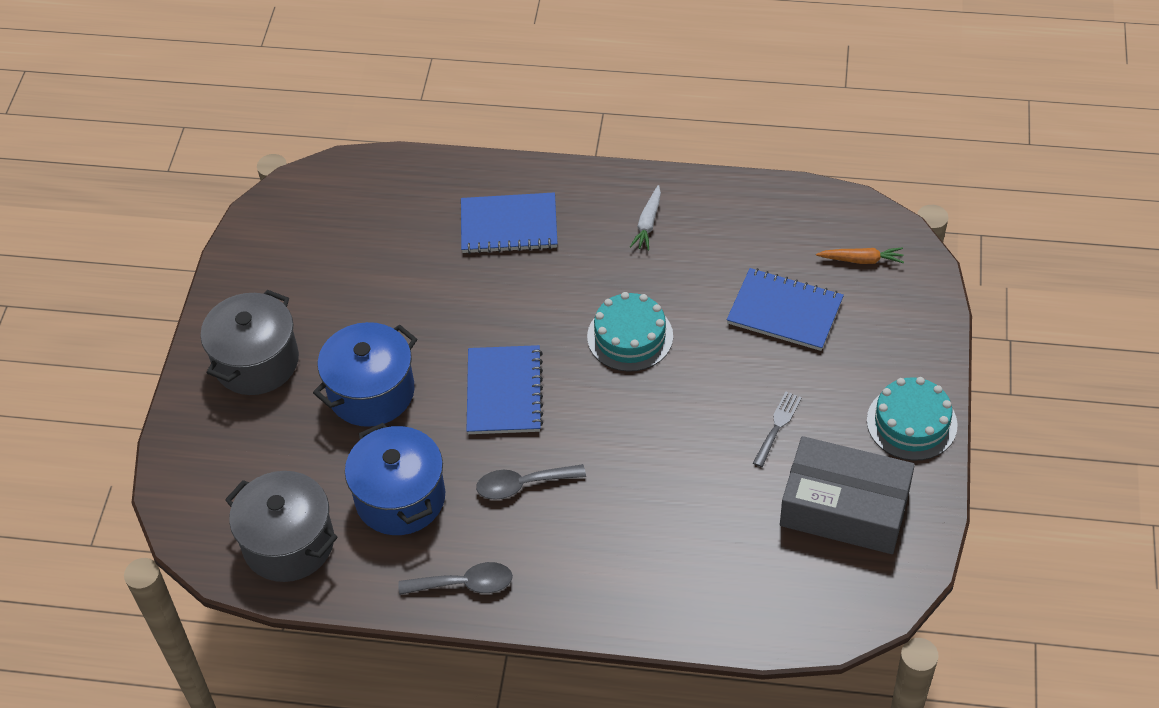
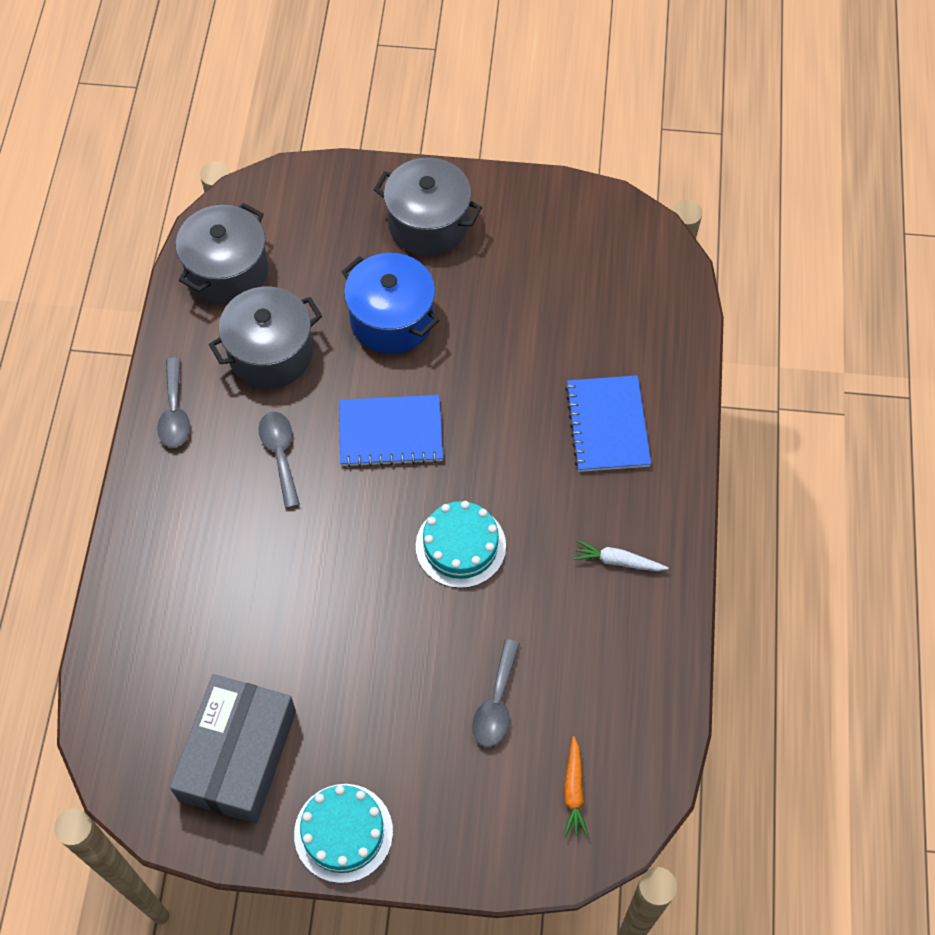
camera: 85 degrees right, 10 degrees up
blue pot [345,423,445,535] -> grey pot [209,286,322,389]
blue notebook [727,268,844,351] -> grey spoon [472,639,520,747]
grey fork [753,391,802,467] -> none

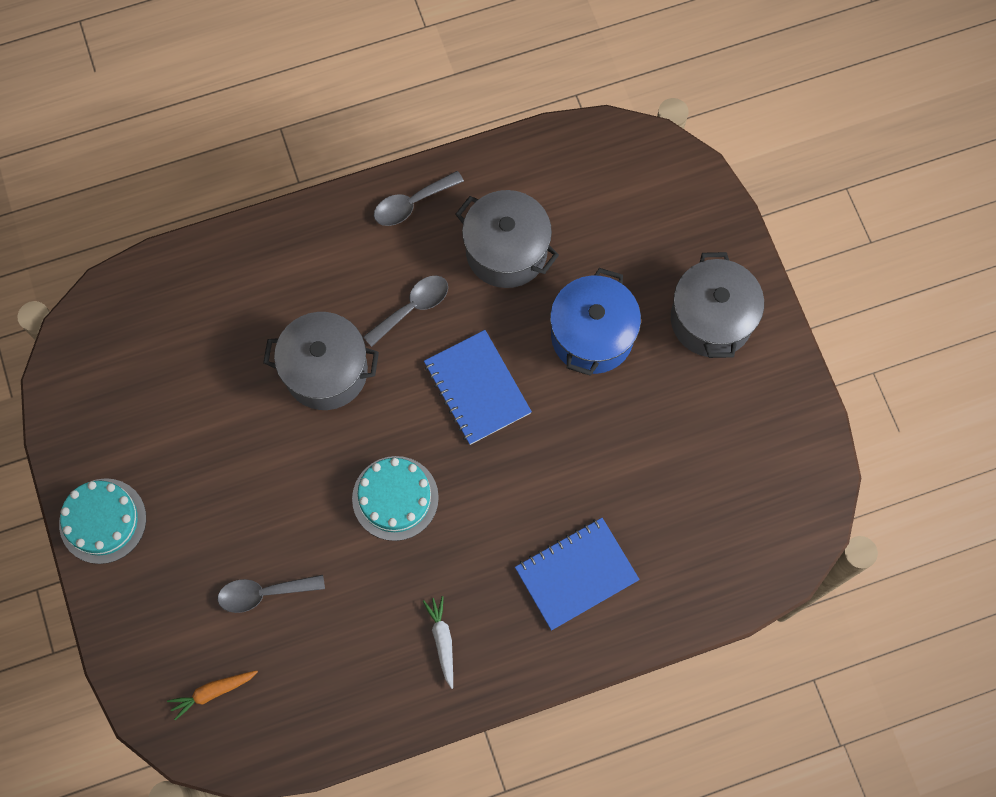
camera: 65 degrees right, 10 degrees up
grey box [170,674,296,824] -> none
grey pot [176,203,269,304] -> grey pot moved to [263,312,379,410]

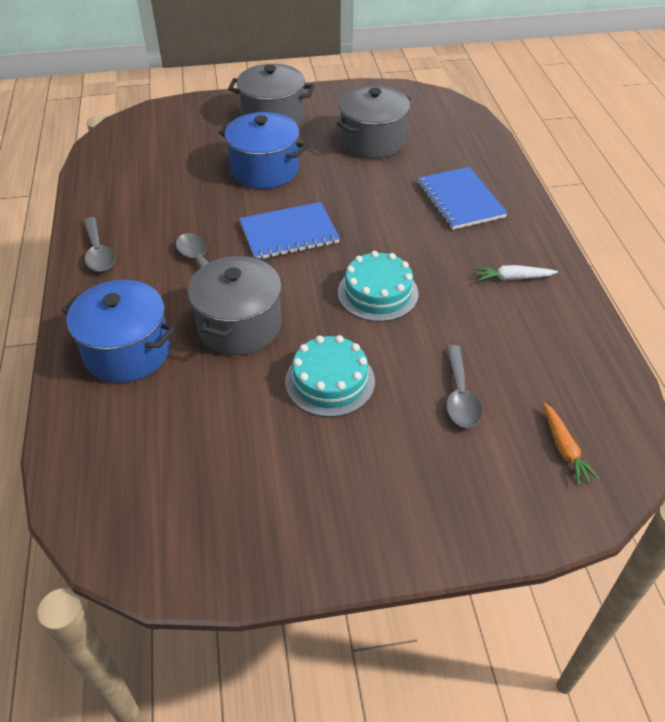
camera: 80 degrees left, 25 degrees down
turquoise cake [59,478,146,564] -> turquoise cake moved to [285,335,375,417]
grey pot [455,190,559,288] -> grey pot moved to [336,85,411,159]
none -> blue pot [62,280,175,383]

